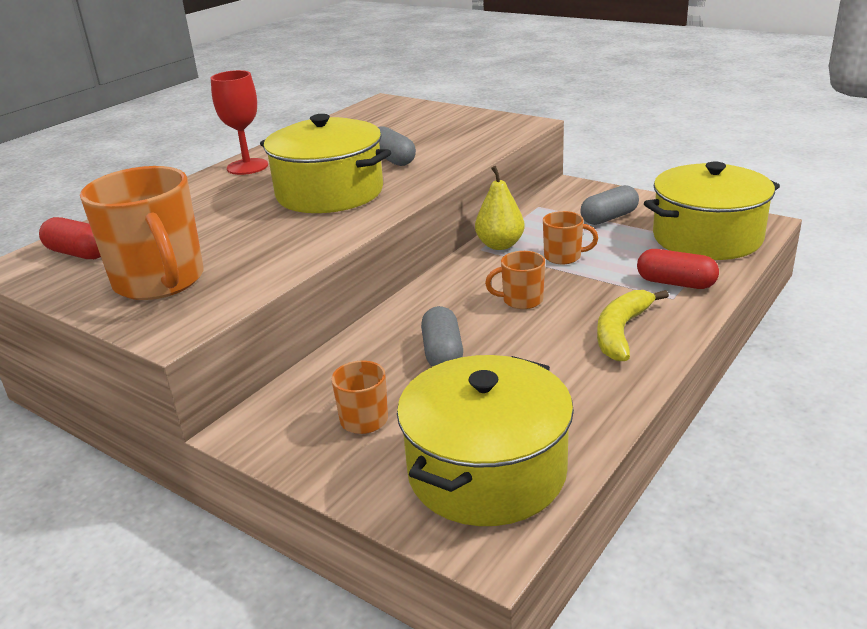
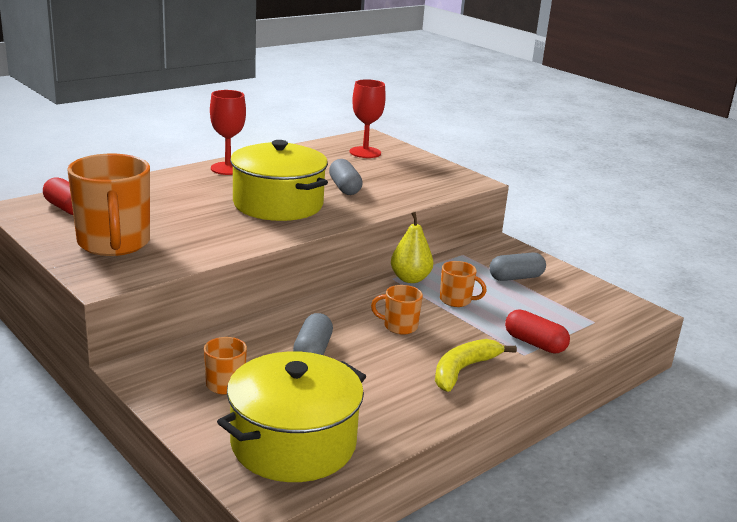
camera: 10 degrees right, 5 degrees down
yellow pot [644,162,780,260] -> none
none -> red goblet [350,79,386,158]

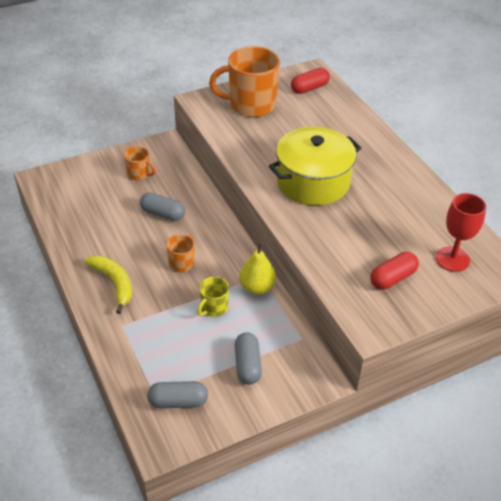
camera: 105 degrees right, 20 degrees up
red goblet [210,90,246,175] -> none
yellow pot [217,351,366,482] -> none
grey capsule [329,159,363,195] -> grey capsule moved to [147,381,208,408]
orange mug [440,261,487,307] -> yellow mug [197,277,229,317]
red capsule [505,309,570,353] -> red capsule moved to [370,252,419,290]

